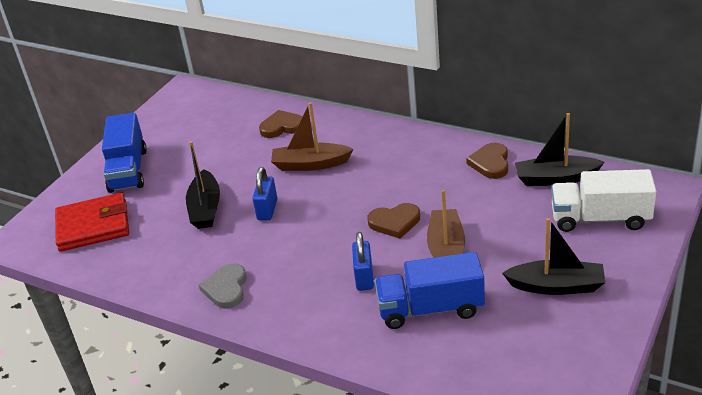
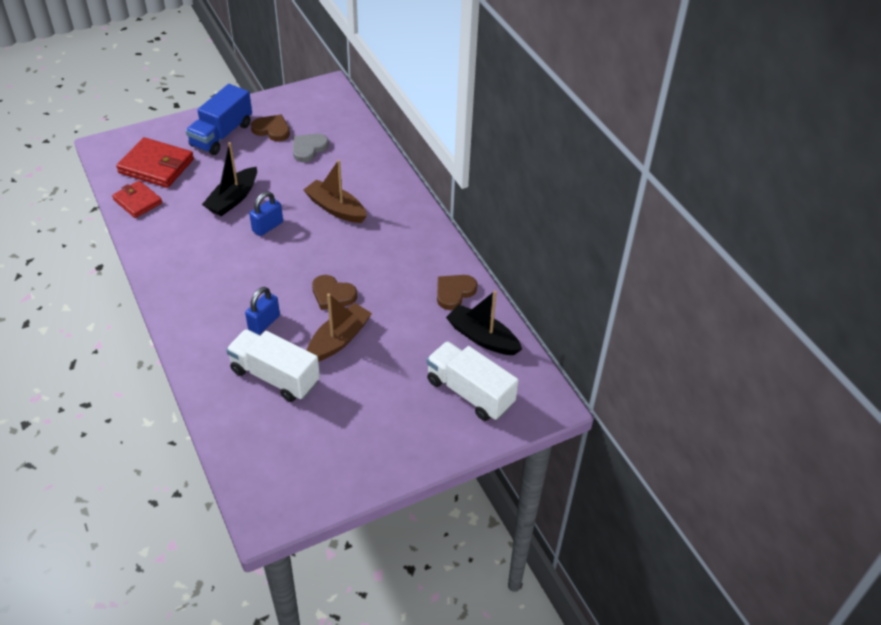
camera: 30 degrees right, 10 degrees up
grey heart [198,263,247,309] -> grey heart moved to [293,134,329,162]
brown heart [259,110,303,138] -> brown heart moved to [251,115,290,141]
blue truck [375,252,485,329] -> white truck [226,329,320,402]
black boat [502,218,605,295] -> none
none -> red wallet [112,181,162,218]

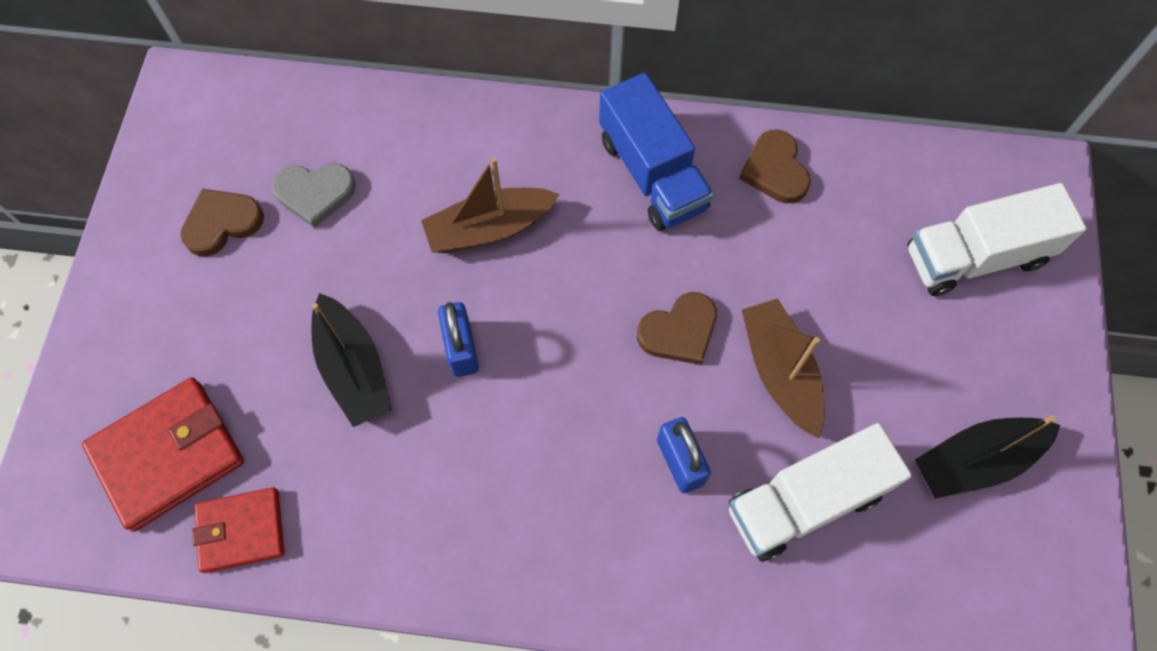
camera: 55 degrees left, 20 degrees up
blue truck [186,84,252,155] -> blue truck moved to [599,73,714,231]
grey heart [293,134,329,162] -> grey heart turned 75 degrees counterclockwise [272,163,356,228]
black boat [446,290,522,355] -> black boat moved to [915,415,1060,499]

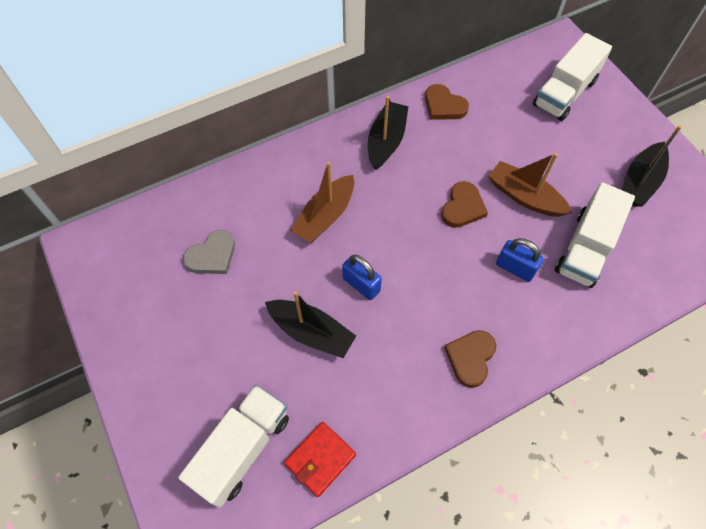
camera: 35 degrees left, 5 degrees down
red wallet [82,377,244,532] -> white truck [178,385,289,508]
brown heart [180,189,264,257] -> brown heart moved to [444,330,496,388]
blue truck [599,73,714,231] -> black boat [368,96,409,170]

